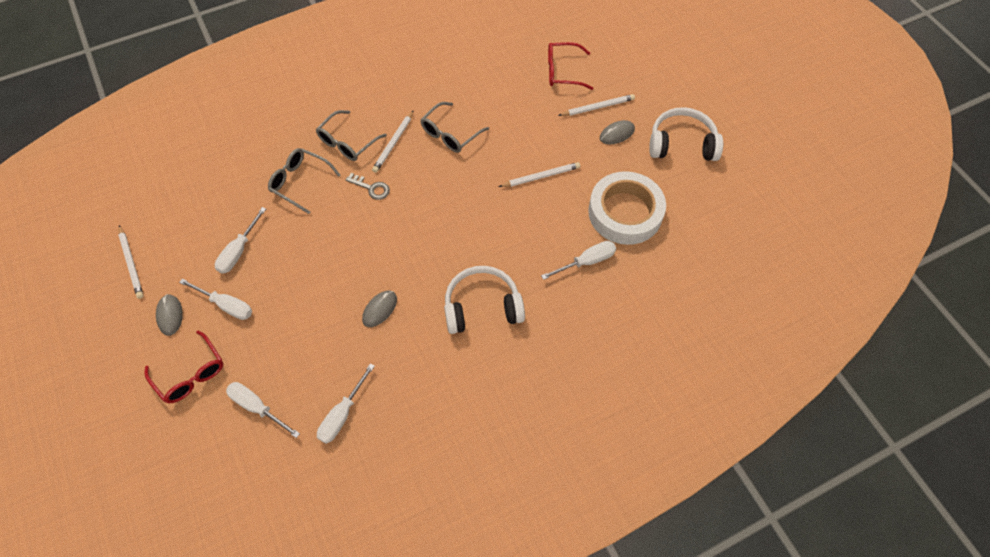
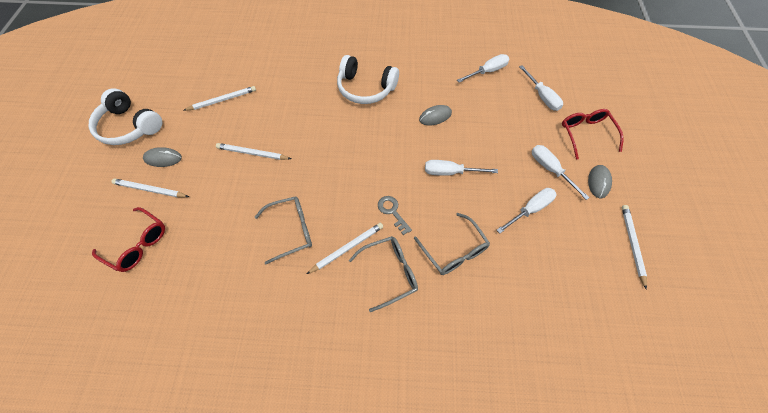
camera: 150 degrees left, 0 degrees up
white screwdriver [541,241,616,280] -> white screwdriver moved to [425,160,498,176]
white tape [588,171,666,245] -> white pencil [183,86,256,111]

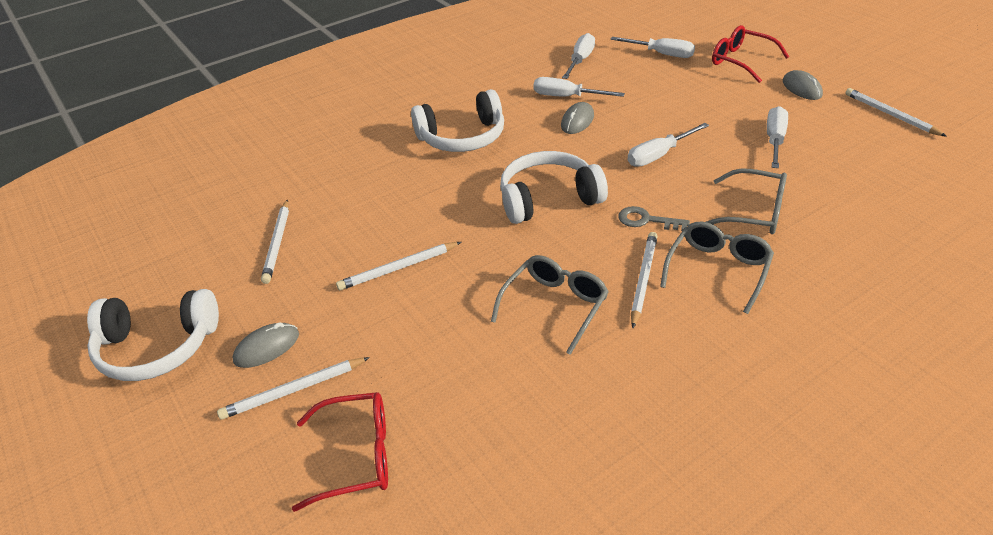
camera: 35 degrees left, 20 degrees down
white pencil [183,86,256,111] -> white pencil turned 150 degrees clockwise [261,200,289,284]
white screwdriver [532,145,590,200] -> white screwdriver moved to [533,77,625,97]
none -> white headphones [500,151,608,224]

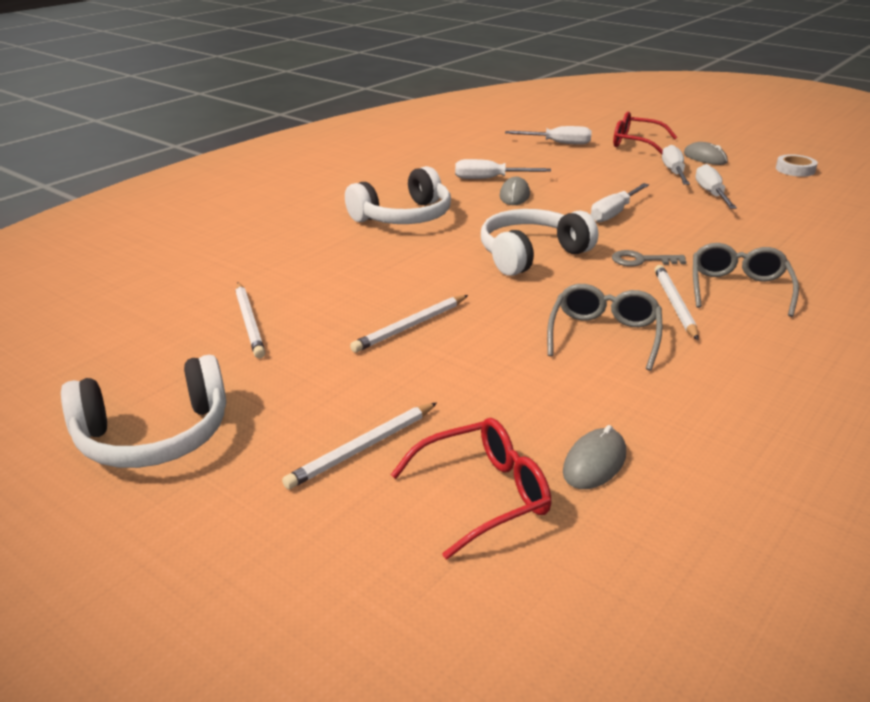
camera: 20 degrees left, 10 degrees down
grey mouse [232,322,299,368] -> grey mouse moved to [563,425,626,489]
white screwdriver [562,33,595,79] -> white screwdriver moved to [662,145,690,185]
grey glasses [706,168,787,234] -> none
white pencil [845,88,947,137] -> white tape [776,154,818,177]

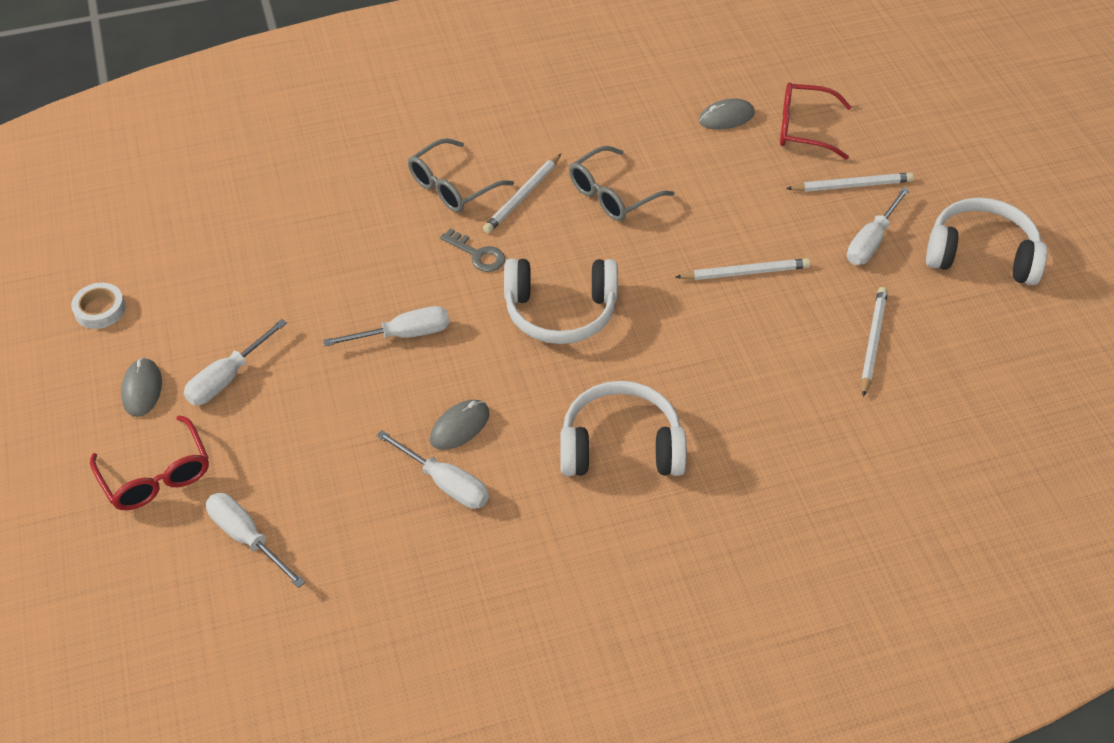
camera: 145 degrees left, 20 degrees up
white screwdriver [695,164,737,209] -> white screwdriver moved to [847,187,910,265]

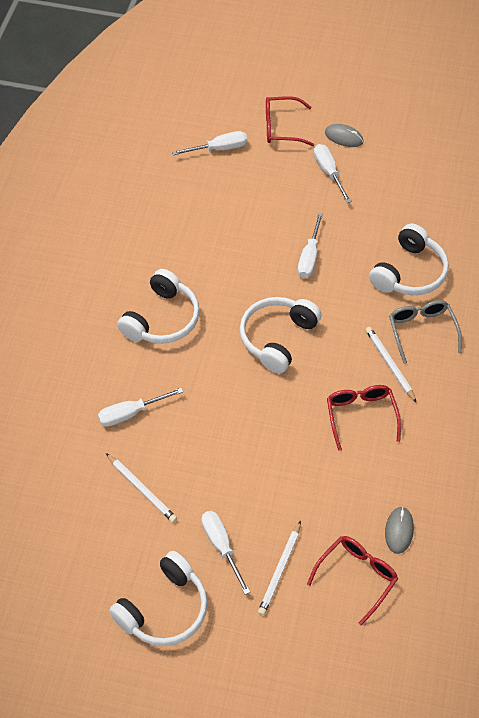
camera: 120 degrees right, 5 degrees up
white tape [71,283,126,329] -> none
white screwdriver [376,430,489,509] -> white screwdriver moved to [98,388,183,427]
grey mouse [430,399,490,450] -> none
grey key [440,228,505,272] -> none
grey glasses [569,146,674,221] -> red glasses [327,385,401,451]
white pencil [675,258,811,280] -> none
none -> white headphones [369,224,449,295]

